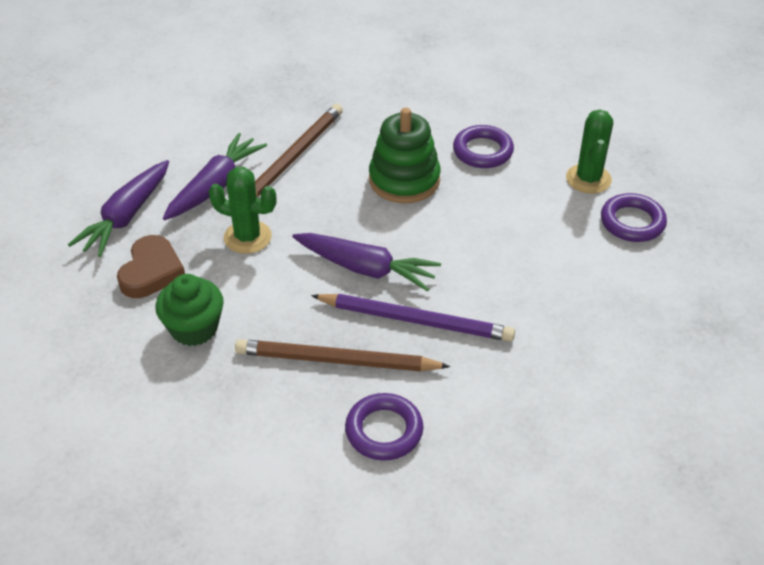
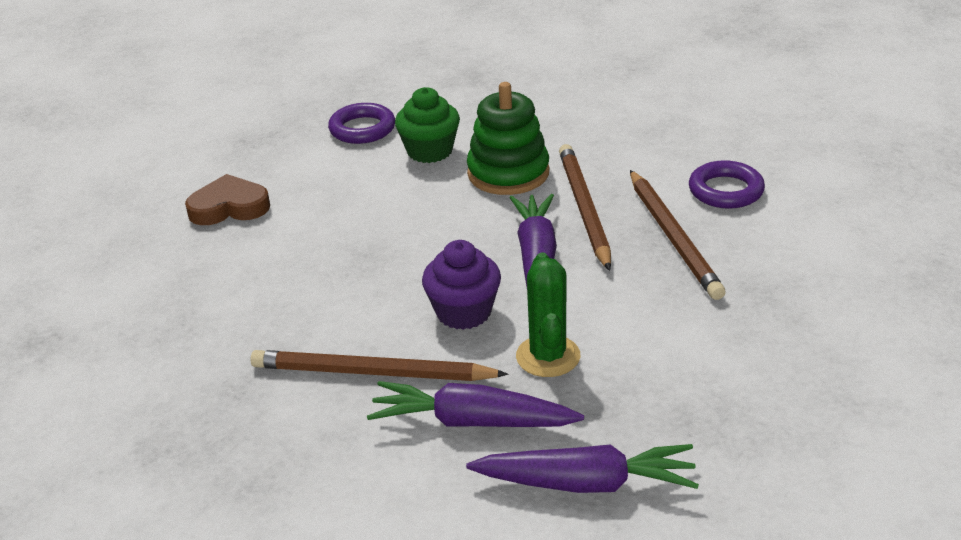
camera: 110 degrees left, 10 degrees down
brown heart [117,235,185,298] -> brown heart moved to [185,174,270,225]
green cupcake [155,274,224,346] -> green cupcake moved to [395,87,460,163]
purple pencil [311,294,515,342] -> brown pencil [559,144,611,271]
green stacking toy [369,108,441,203] -> green stacking toy moved to [467,82,549,195]
purple ring [453,125,514,168] -> none
green cactus [566,109,613,194] -> none
none -> purple cupcake [422,240,501,330]

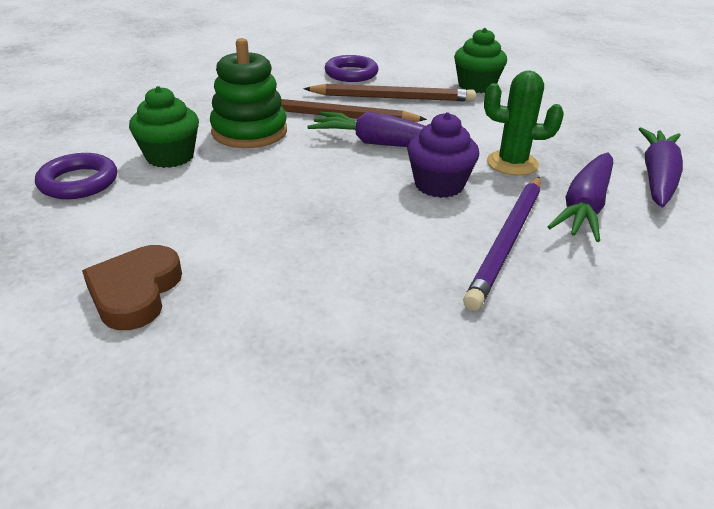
camera: 75 degrees left, 0 degrees up
brown pencil [250,350,508,381] -> purple pencil [463,177,540,311]
none -> green cupcake [454,28,507,93]

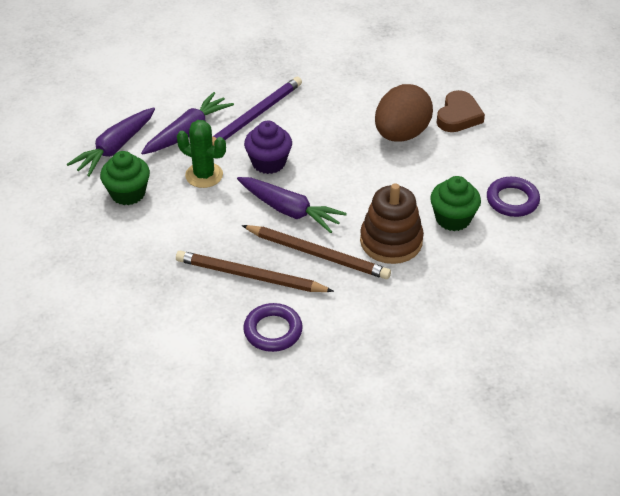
camera: 165 degrees left, 10 degrees up
green stacking toy [210,38,287,148] -> brown stacking toy [360,183,424,264]
green cupcake [454,28,507,93] -> green cupcake moved to [100,151,150,205]
none -> brown egg [375,84,433,142]

